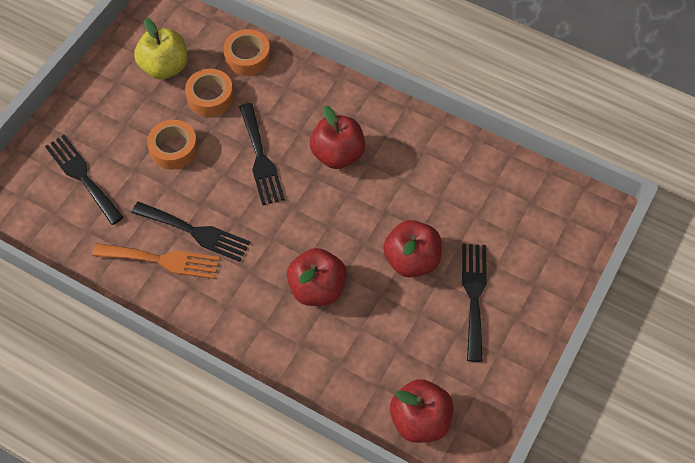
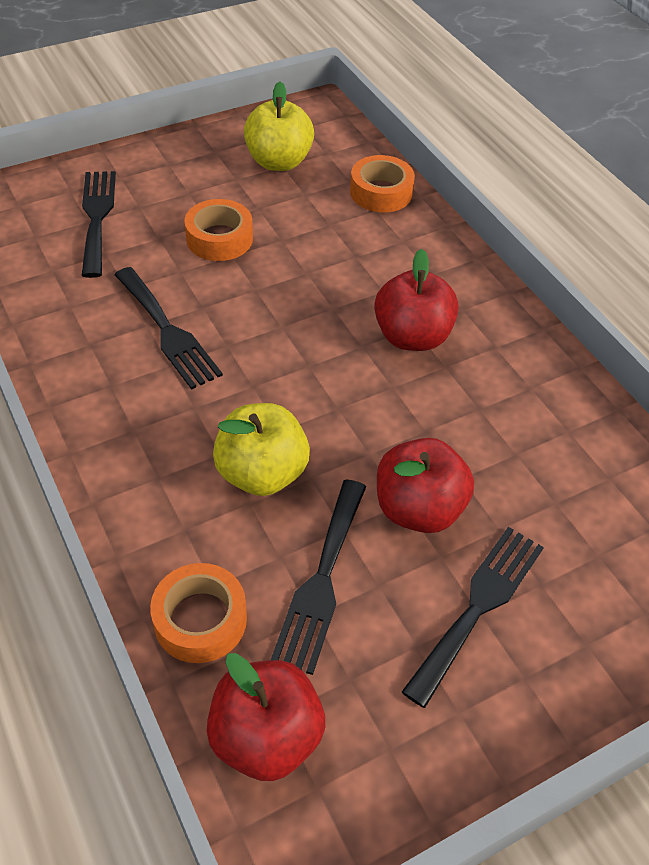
camera: 30 degrees right, 10 degrees down
orange fork [92,243,220,279] -> none
orange tape [185,69,234,117] -> orange tape moved to [150,563,247,663]
black fork [239,103,285,205] -> black fork moved to [271,480,366,675]
red apple [287,248,347,306] -> yellow apple [213,403,310,496]

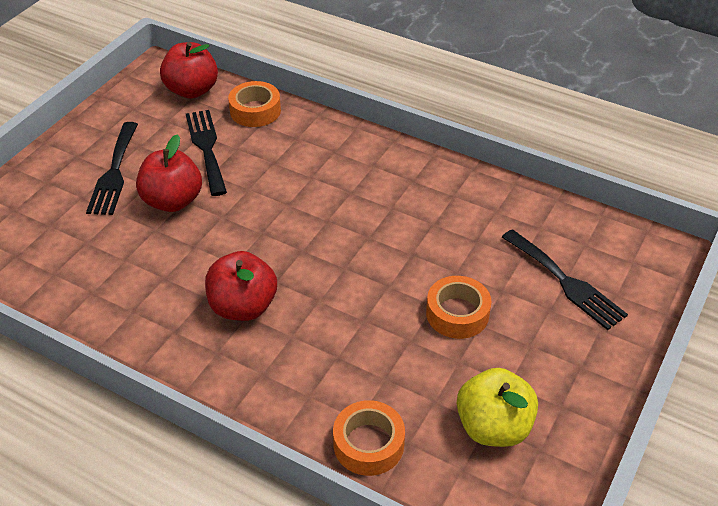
camera: 150 degrees right, 5 degrees down
black fork [114,267,223,390] -> none
yellow apple [213,403,310,496] -> none

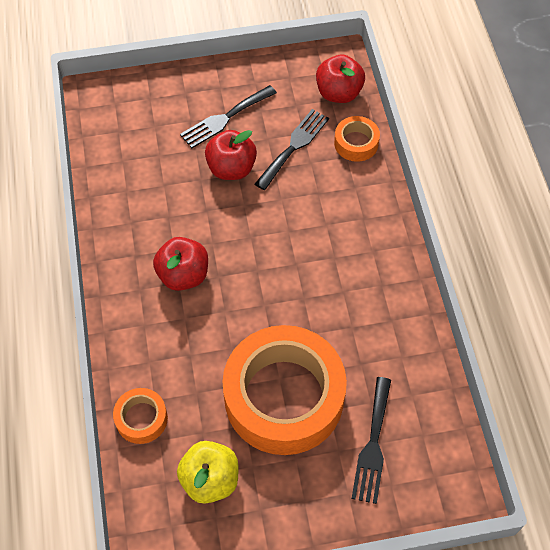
camera: 50 degrees right, 15 degrees up
orange tape [426,276,492,339] -> orange tape [222,325,347,455], size x2.33

